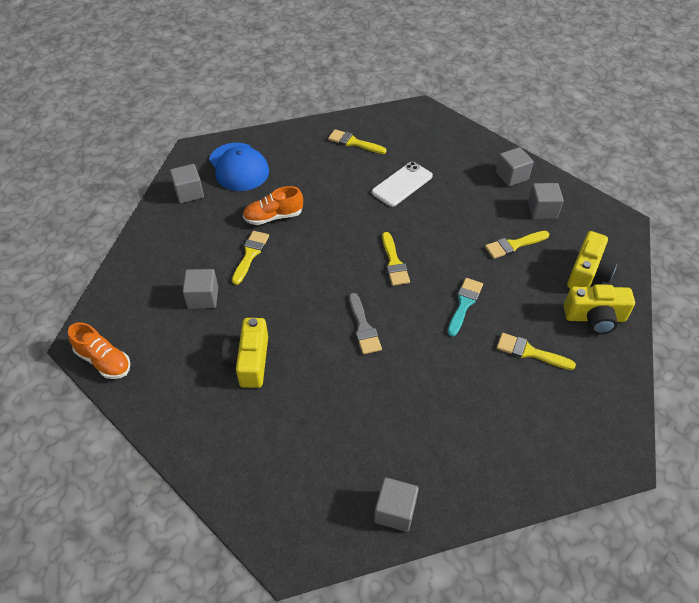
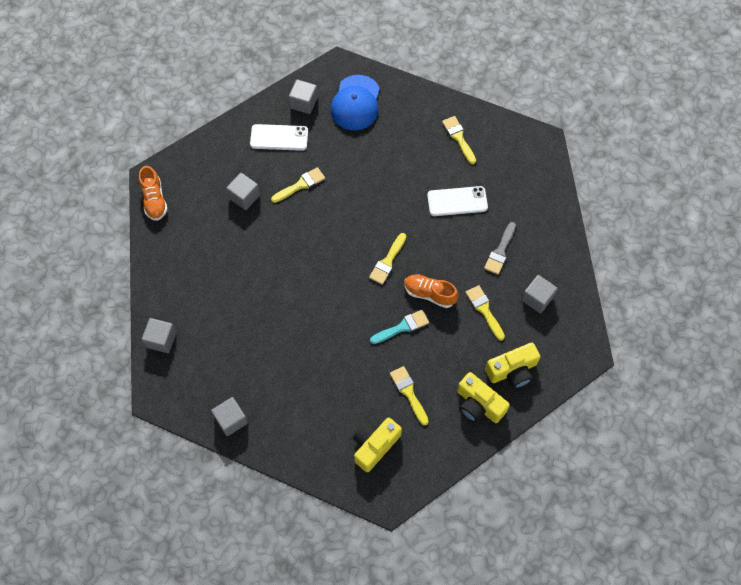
camera: 40 degrees right, 15 degrees up
yellow camera [221,318,268,388] -> yellow camera moved to [353,418,402,472]
orange shoe [243,186,303,225] -> orange shoe moved to [404,274,459,308]
grey brush [349,293,382,354] -> grey brush moved to [484,222,516,275]
yellow brush [485,231,549,259] -> yellow brush turned 45 degrees clockwise [465,285,505,341]
grey cube [496,147,534,186] -> grey cube moved to [142,318,177,353]
none -> white phone [250,124,308,151]

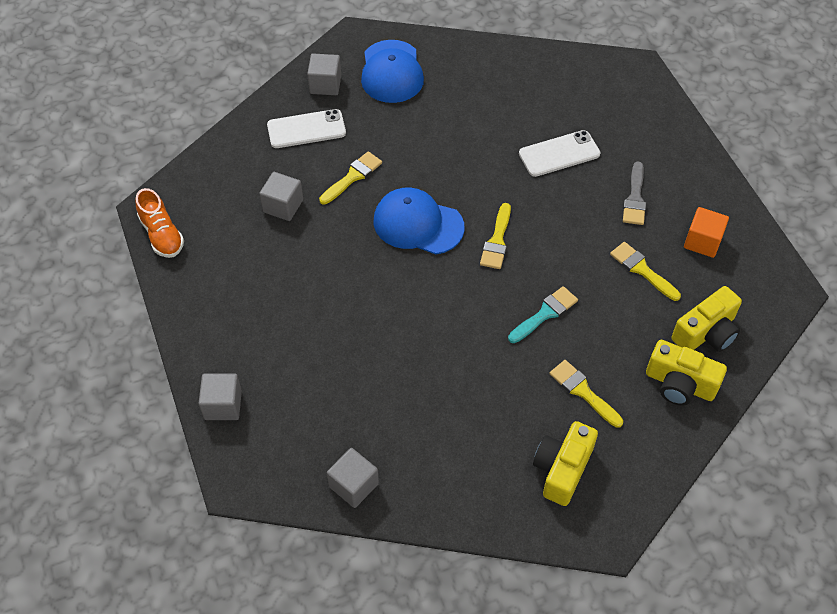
camera: 15 degrees left, 10 degrees down
orange shoe [404,274,459,308] -> none
yellow brush [442,116,476,164] -> none
grey cube [521,275,558,313] -> orange cube [684,207,729,258]
none -> blue cap [374,188,465,254]

